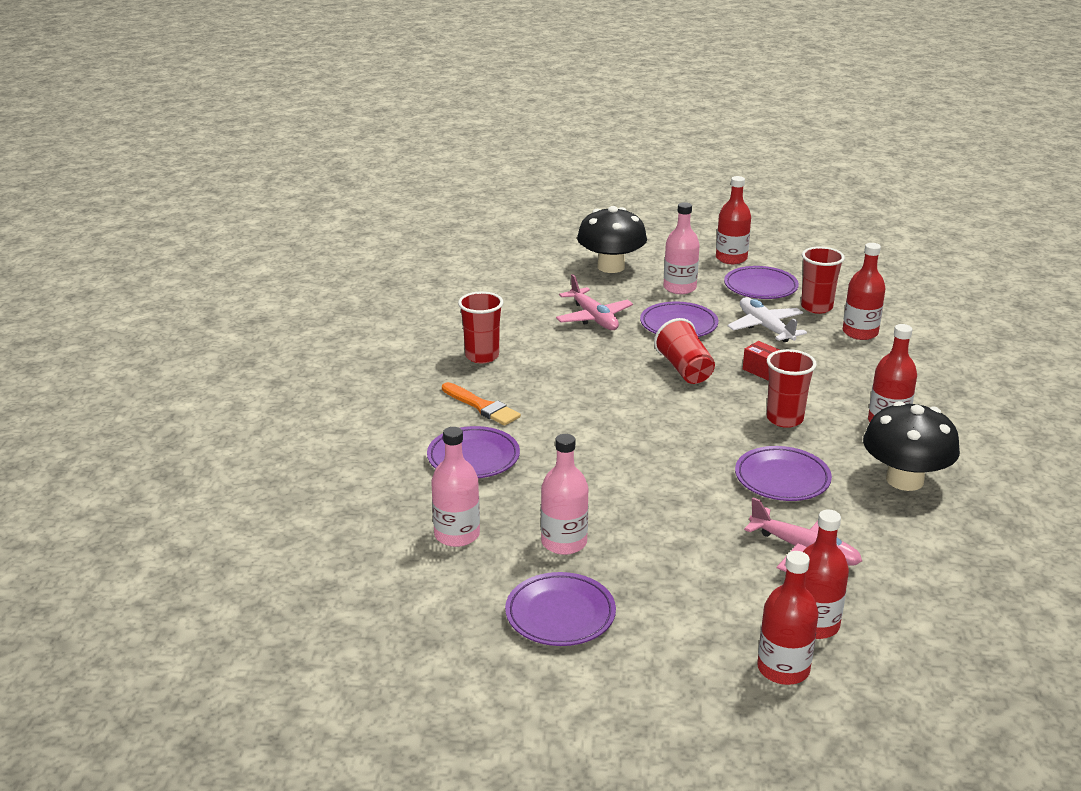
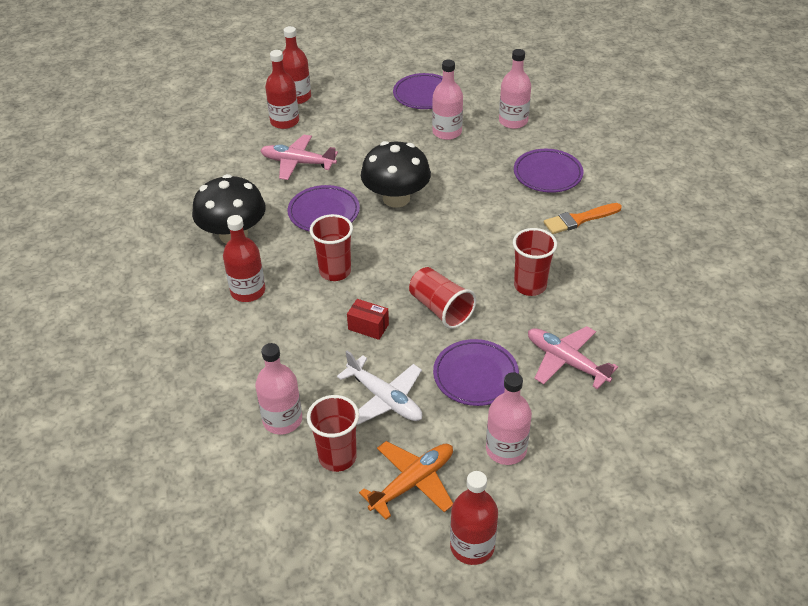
camera: 160 degrees right, 15 degrees up
orange brush [442,382,521,426] -> orange brush turned 45 degrees counterclockwise [544,203,622,234]
red cup [458,291,503,363] -> red cup moved to [513,228,557,296]
black mushroom [577,206,647,273] -> black mushroom moved to [361,141,431,208]
purple plate [724,266,799,299] -> orange plane [359,441,453,520]
red bottle [843,243,886,340] -> pink bottle [255,343,302,434]

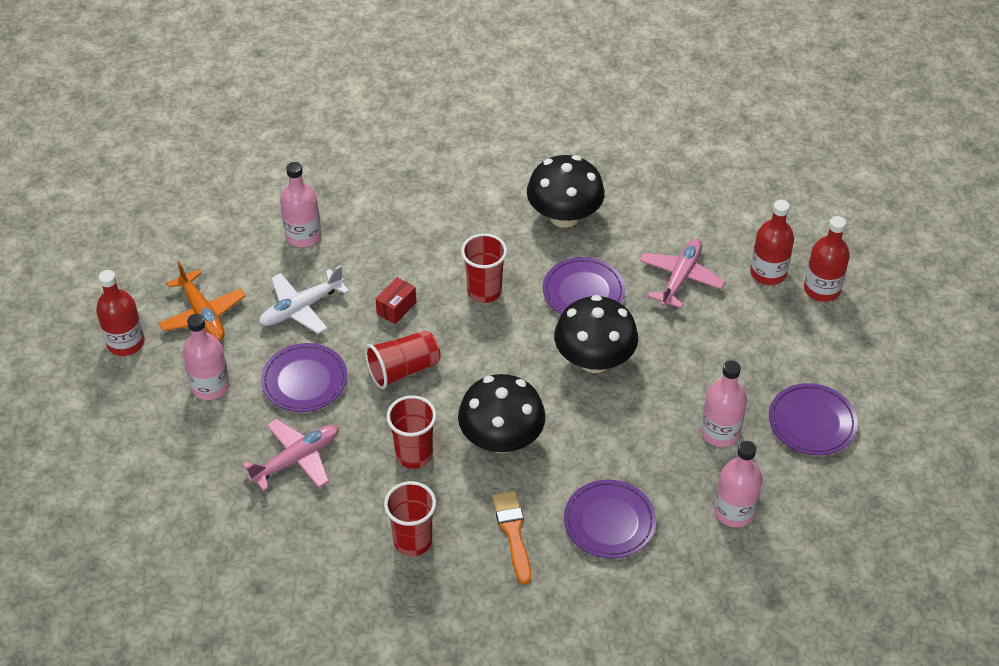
camera: 100 degrees right, 5 degrees up
red bottle [223,215,265,302] -> none
red cup [307,395,359,472] -> red cup moved to [384,481,436,556]
none -> black mushroom [458,374,545,453]

